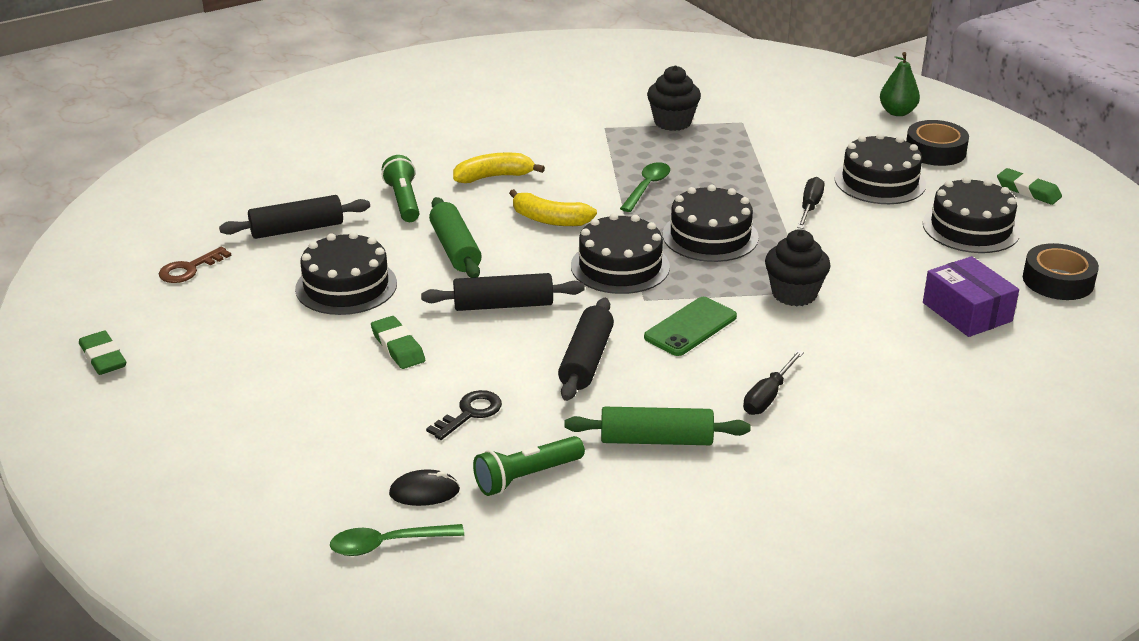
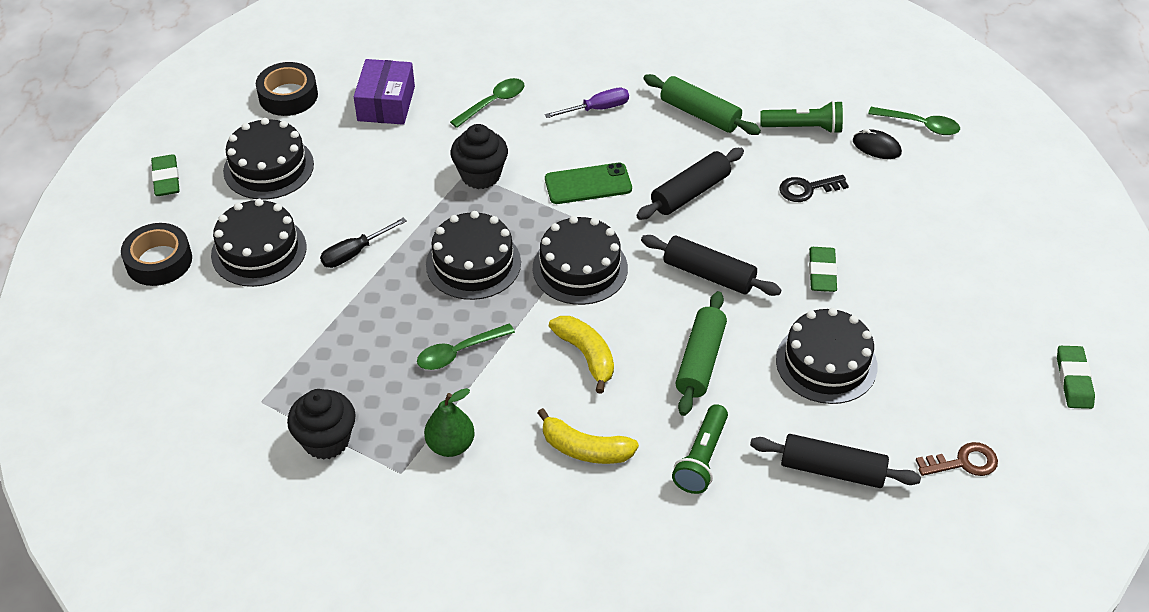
camera: 145 degrees left, 15 degrees up
black screwdriver [743,350,804,415] -> purple screwdriver [545,88,629,118]
green pear [880,52,920,116] -> green pear moved to [424,388,475,457]
none -> green spoon [450,78,524,128]

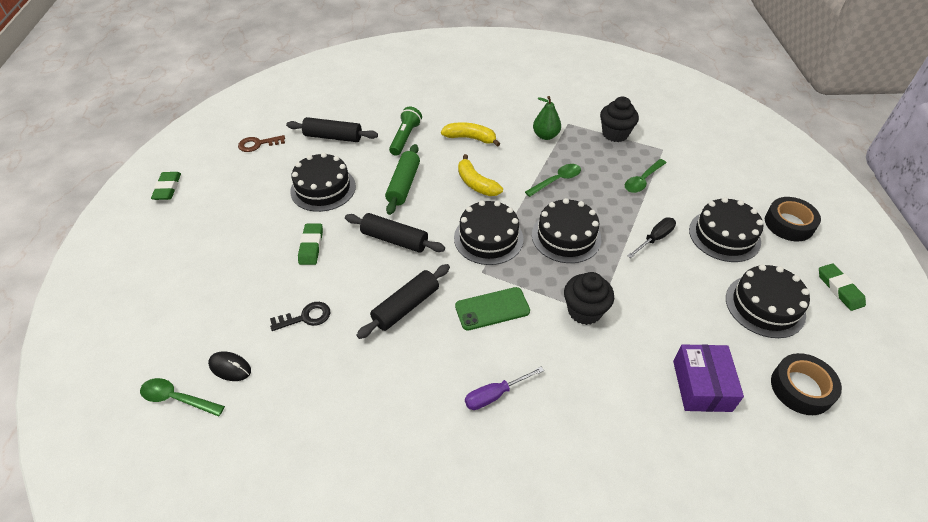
camera: 175 degrees right, 0 degrees up
green spoon [450,78,524,128] -> green spoon moved to [625,159,667,193]
green rolling pin [643,74,761,135] -> none
green flashlight [760,101,843,134] -> none

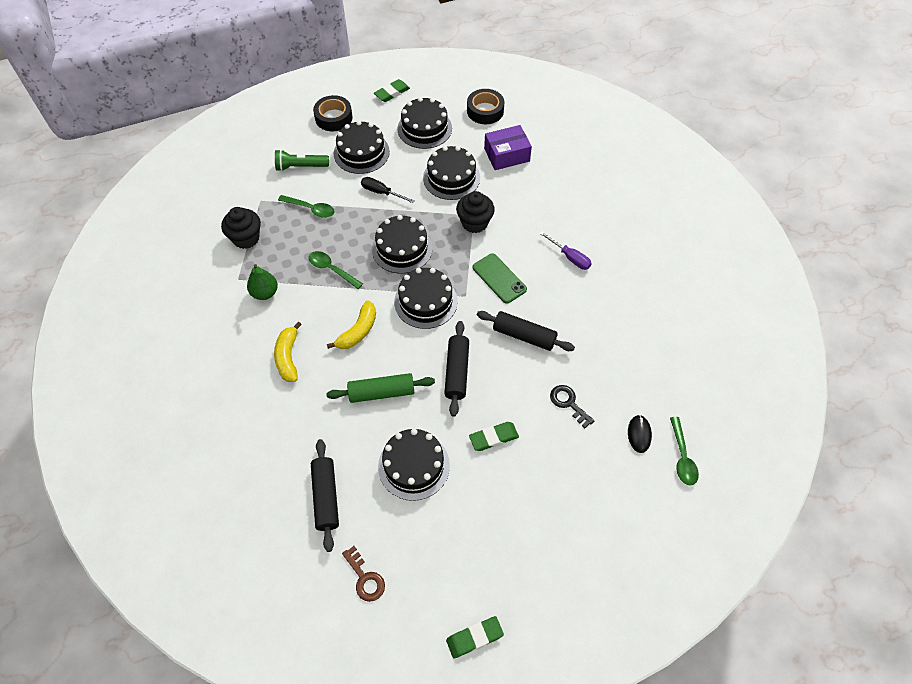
camera: 110 degrees left, 10 degrees up
green flashlight [389,106,422,156] -> green flashlight moved to [275,149,329,171]
none -> black cake [423,146,480,200]

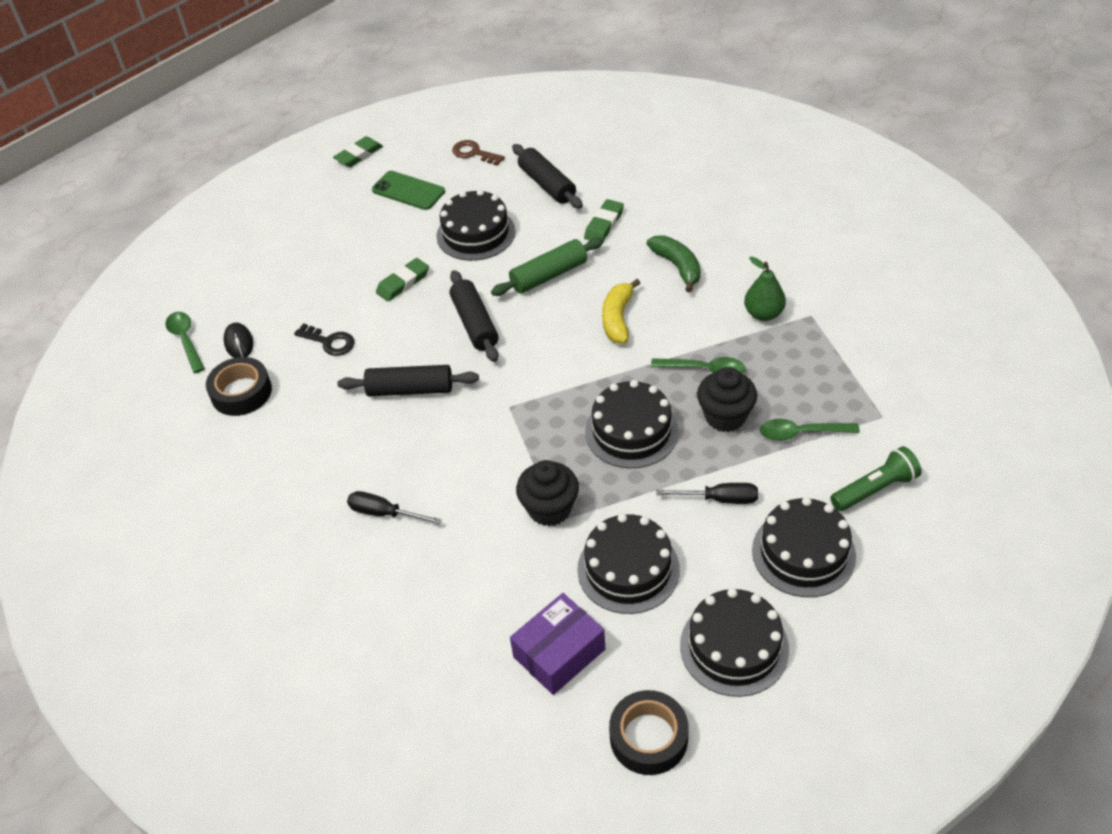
camera: 160 degrees right, 10 degrees down
black cupcake [221,207,261,249] -> black cupcake moved to [697,367,757,432]
yellow banana [274,322,302,382] -> green banana [647,235,701,292]
black tape [313,95,353,131] -> black tape moved to [206,357,272,416]
green eraser [374,79,410,102] -> green eraser moved to [584,199,624,240]
black cake [394,268,458,329] -> none
green phone [473,254,527,304] -> green phone moved to [372,171,445,210]
purple screwdriver [539,231,592,270] -> black screwdriver [347,491,442,524]

